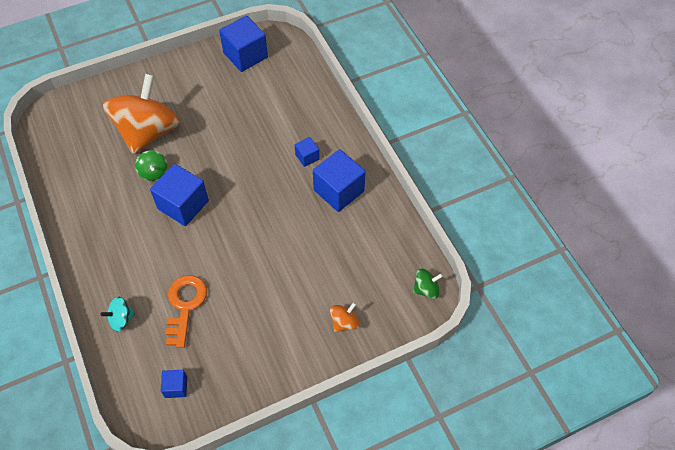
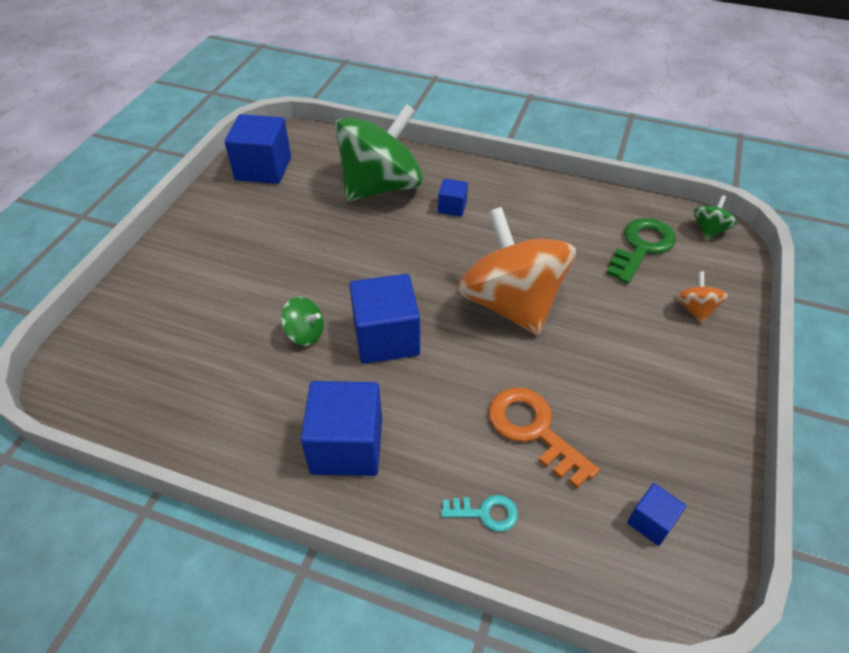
camera: 45 degrees left, 10 degrees down
turquoise spinning top [101,297,135,332] -> turquoise key [441,495,518,531]
orange spinning top [103,74,180,154] -> orange spinning top moved to [457,207,576,335]
blue cube [313,149,366,212] -> blue cube moved to [301,381,382,476]
none -> green spinning top [335,104,423,201]
none -> green key [606,218,676,284]

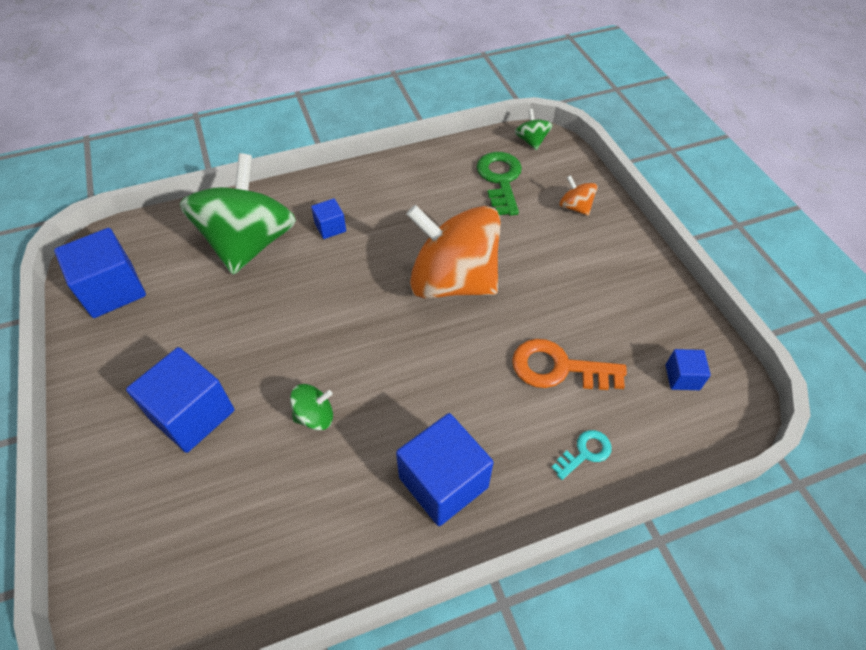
camera: 40 degrees left, 5 degrees up
blue cube [349,274,420,364] -> blue cube moved to [126,347,234,453]

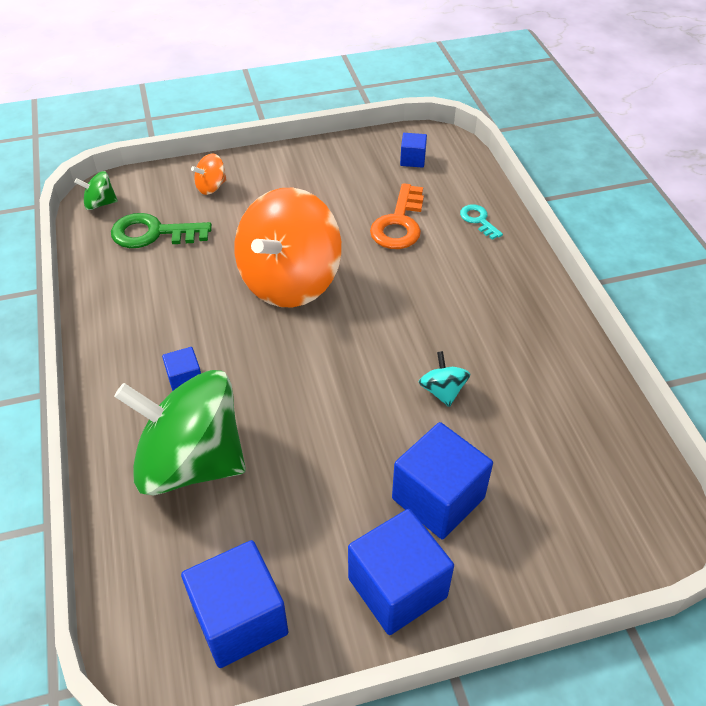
camera: 85 degrees left, 5 degrees down
green spinning top [290,384,333,431] -> turquoise spinning top [419,351,470,407]
blue cube [396,413,494,526] -> blue cube moved to [348,509,454,635]

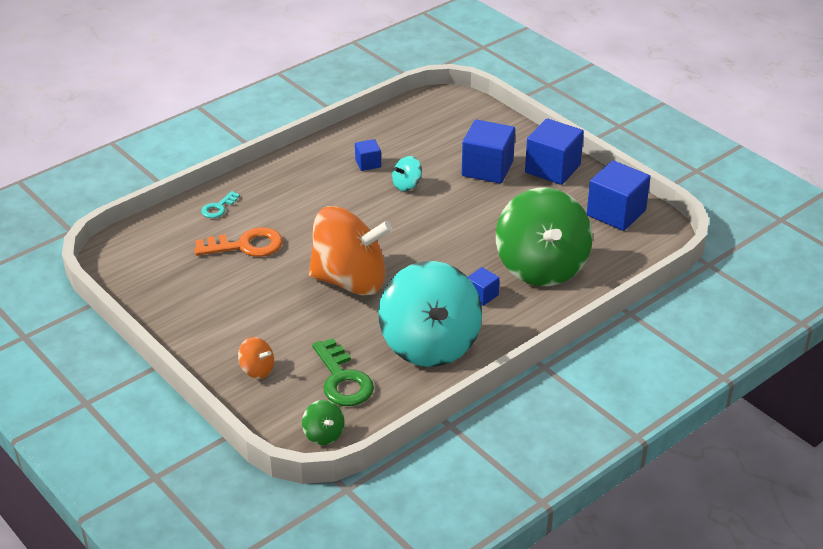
camera: 115 degrees left, 10 degrees down
blue cube [400,133,427,168] -> blue cube moved to [355,139,381,171]
none -> turquoise spinning top [378,261,482,367]

